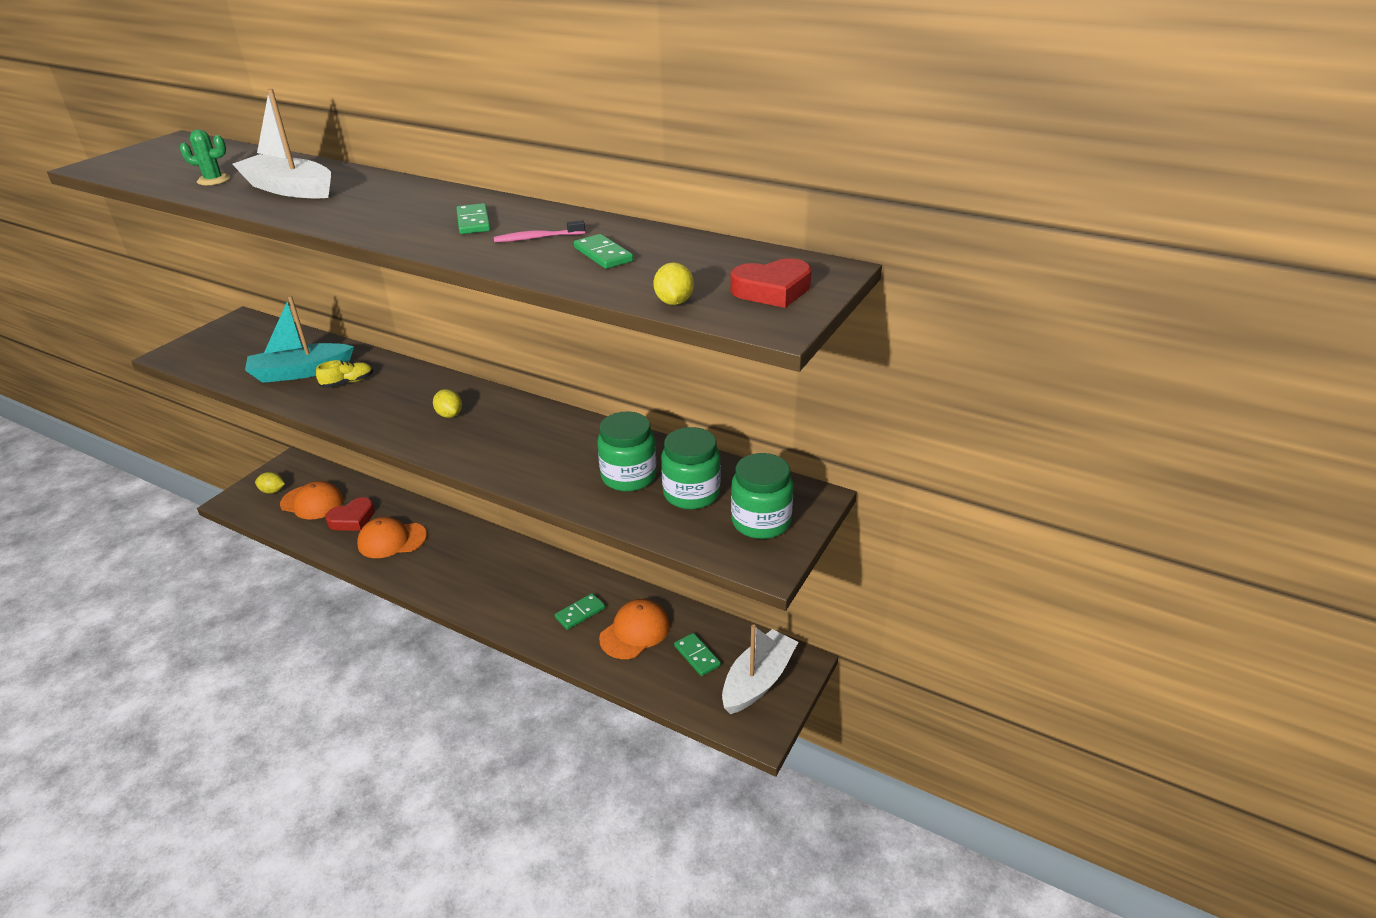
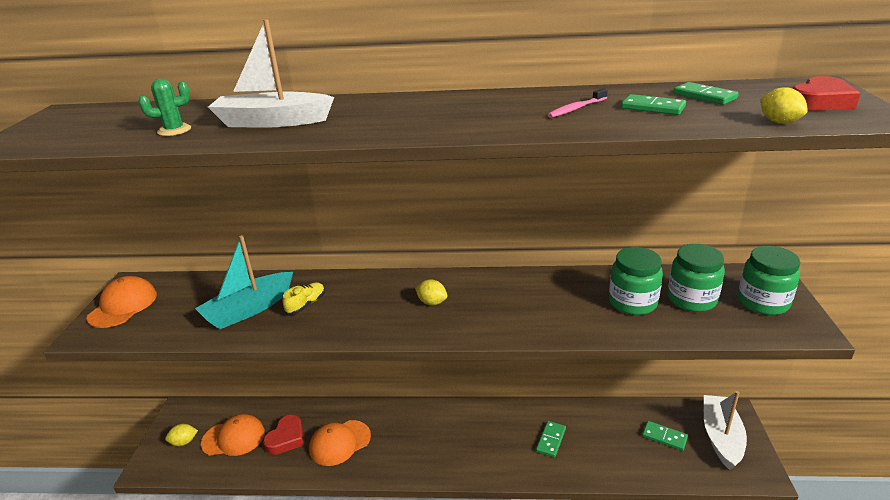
camera: 25 degrees left, 5 degrees down
green domino [456,203,491,234] -> green domino moved to [673,82,739,105]
orange cap [599,599,670,659] -> orange cap moved to [87,276,157,328]

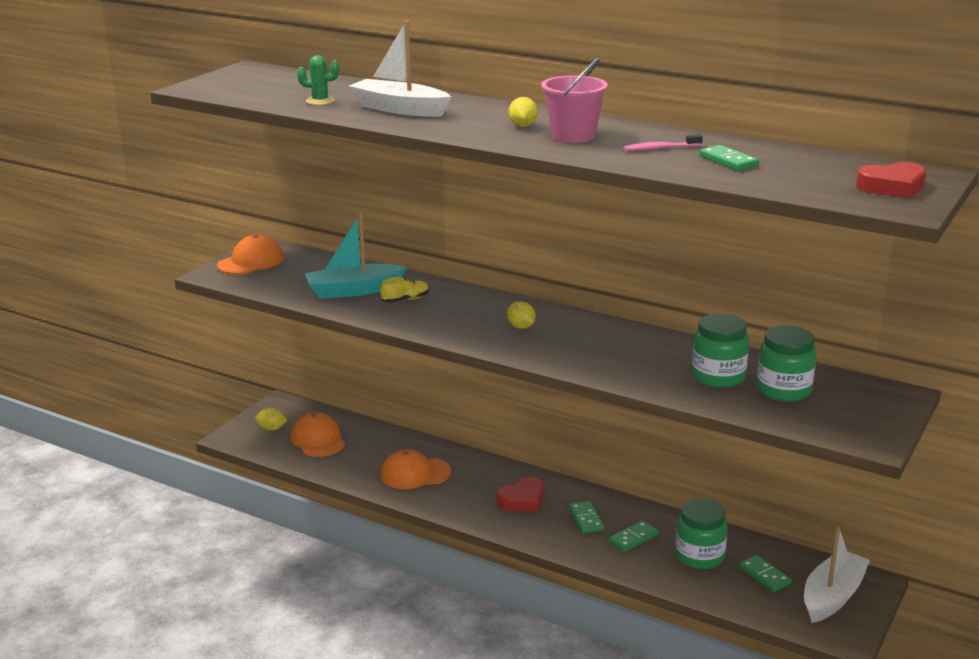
camera: 25 degrees right, 5 degrees down
orange cap [201,414,265,456] -> orange cap turned 135 degrees counterclockwise [290,412,345,457]
red heart [263,415,304,455] -> red heart moved to [497,477,544,512]
green domino [673,82,739,105] -> green domino moved to [569,501,604,534]
green jar [738,246,800,315] -> green jar moved to [675,499,728,569]
yellow lemon [760,87,808,124] -> yellow lemon moved to [509,97,538,127]
none -> pink bucket [541,58,608,143]

